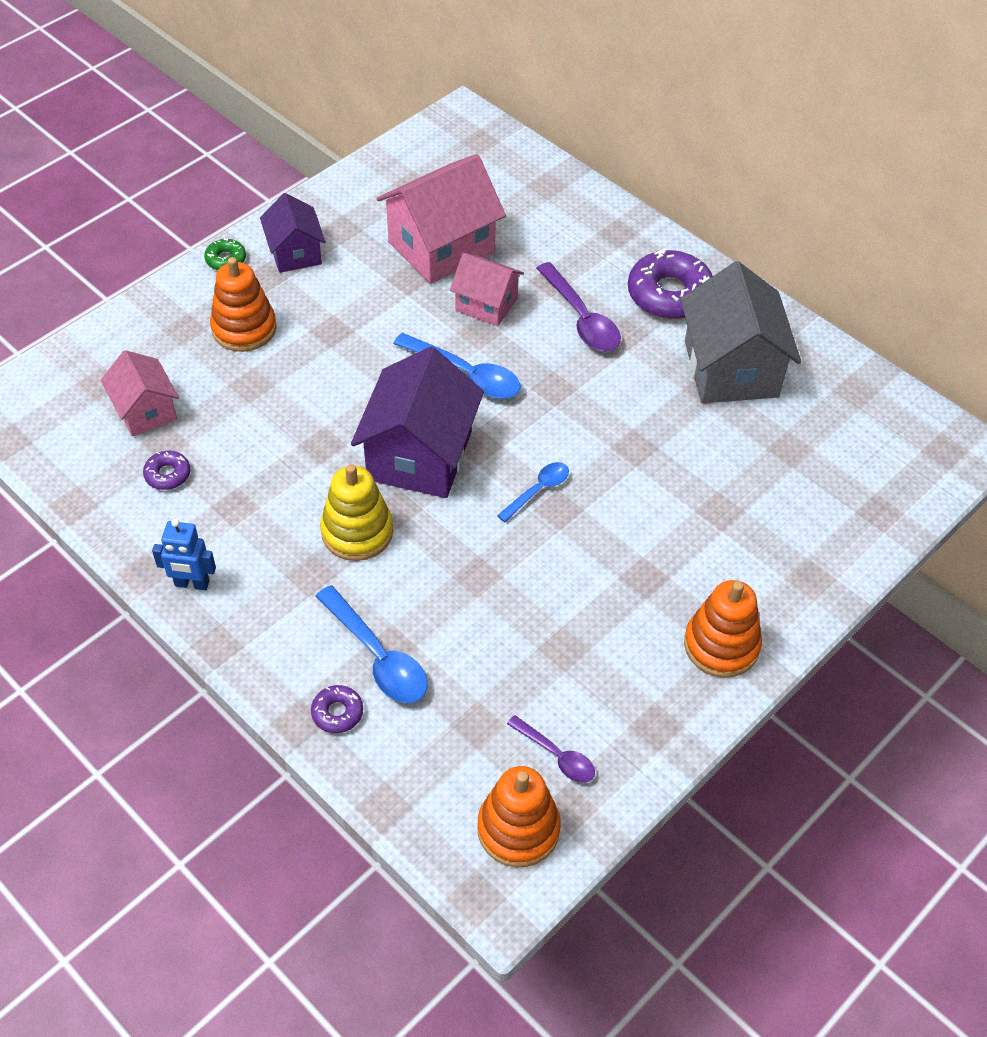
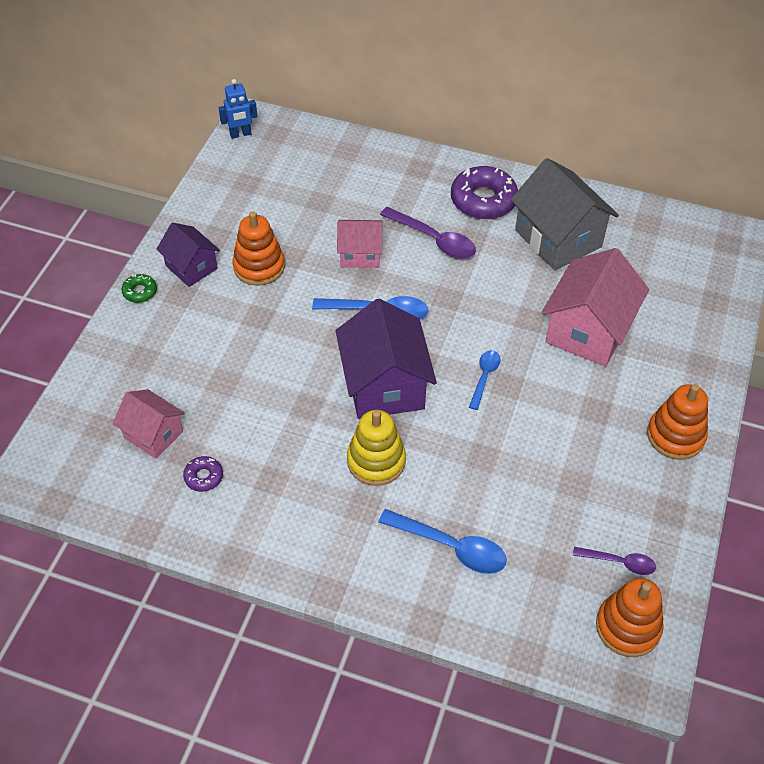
camera: 25 degrees left, 0 degrees up
blue robot [152,519,216,590] -> blue robot moved to [219,79,257,139]
orange stacking toy [210,257,277,352] -> orange stacking toy moved to [232,211,285,286]
purple donut [311,685,363,733] -> none
pink house [376,154,506,284] -> pink house moved to [541,248,649,367]

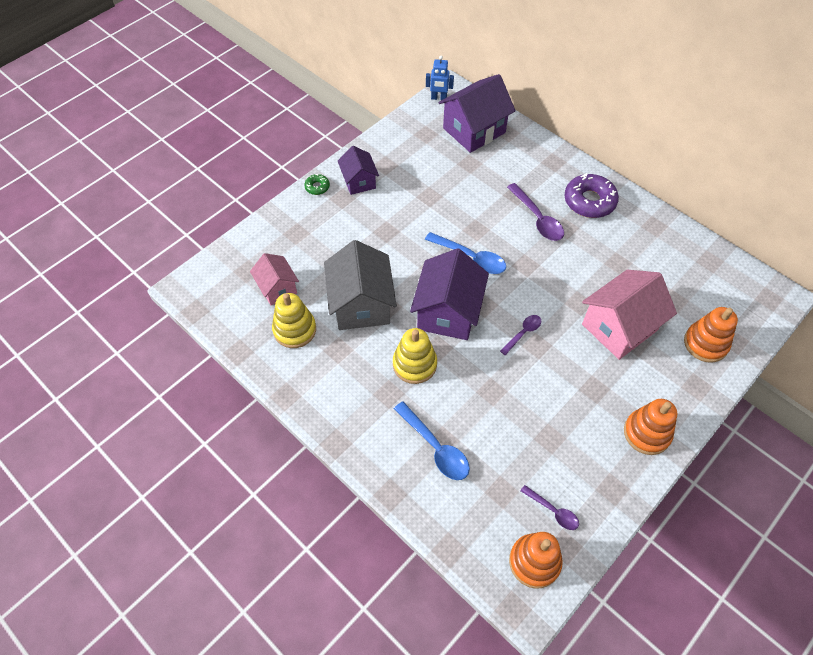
camera: 25 degrees right, 5 degrees up
purple donut [183,456,223,492] -> yellow stacking toy [272,293,316,348]
orange stacking toy [232,211,285,286] -> orange stacking toy moved to [684,307,738,363]
pink house [337,220,383,268] -> none
blue spoon [469,350,501,410] -> purple spoon [500,315,541,355]
grey house [511,158,619,270] -> grey house moved to [324,240,397,330]
none -> purple house [438,74,516,153]

